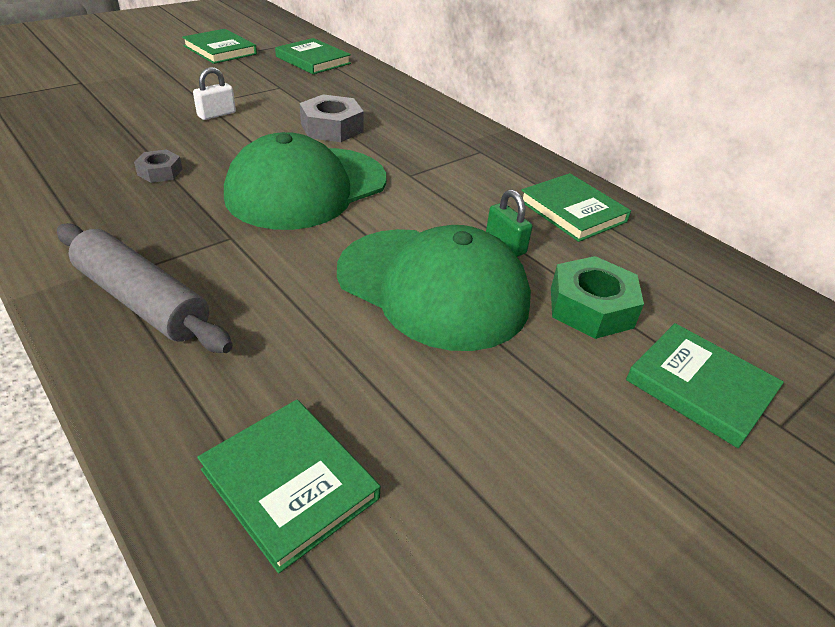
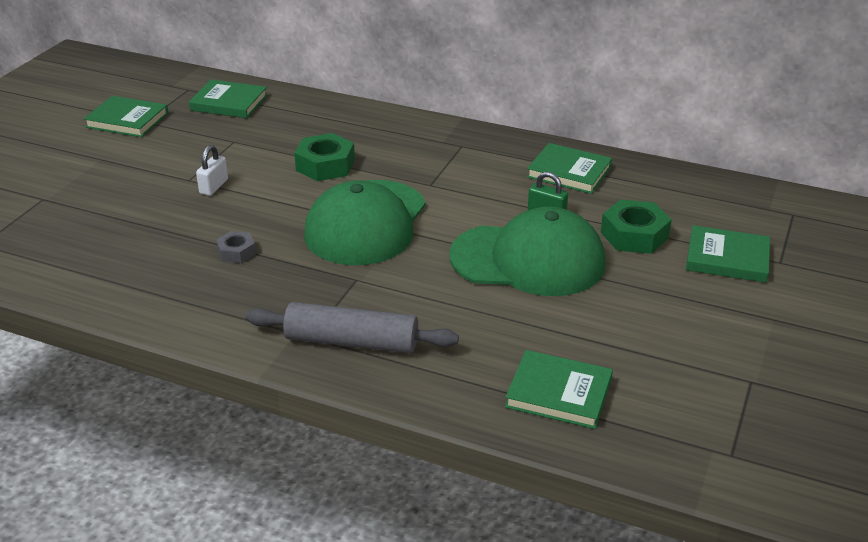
camera: 25 degrees left, 5 degrees down
grey nut [300,94,364,142] -> green nut [294,133,355,181]

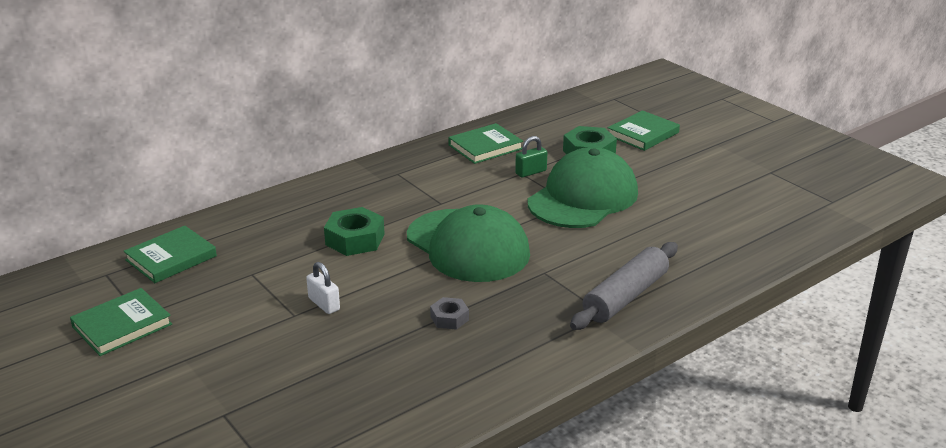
camera: 60 degrees left, 5 degrees down
green book [505,350,613,429] -> none

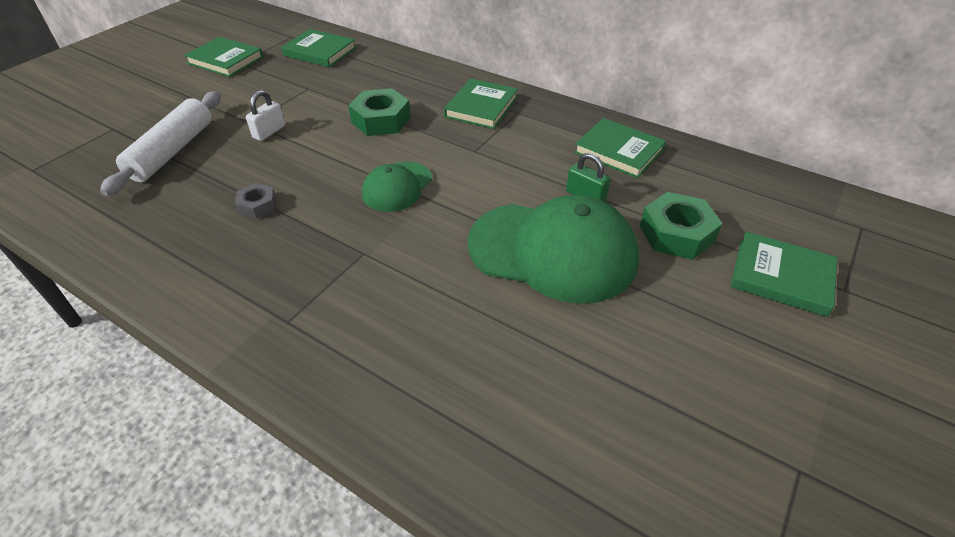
camera: 70 degrees right, 15 degrees up
green cap [407,204,530,282] -> green cap [362,162,432,212], size x0.53
grey rolling pin [570,242,678,330] -> none
none -> white rolling pin [100,91,221,196]
none -> green book [444,79,518,129]

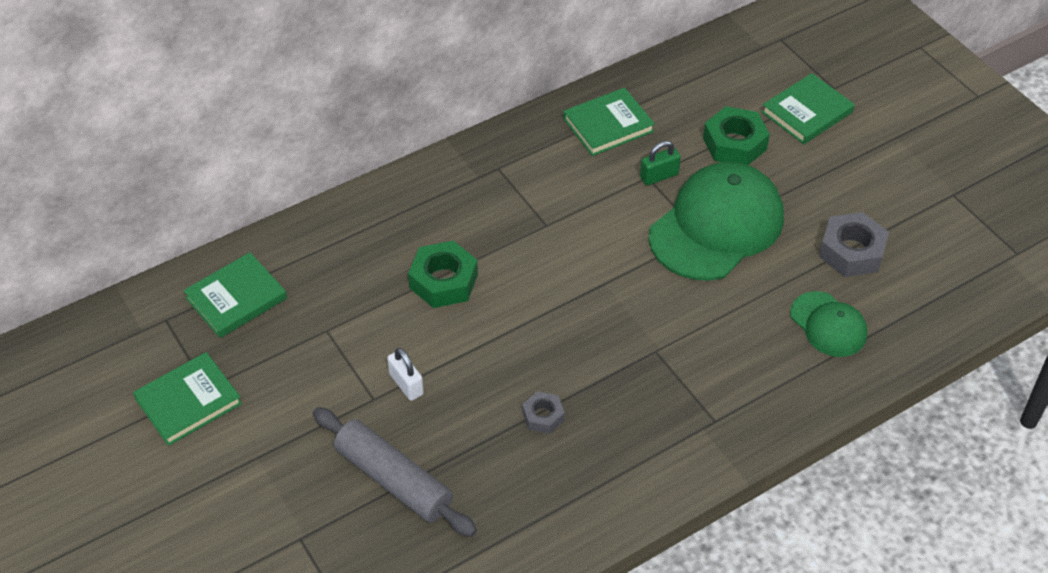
camera: 65 degrees left, 5 degrees up
white rolling pin [100,91,221,196] -> grey rolling pin [313,407,477,537]
green cap [362,162,432,212] -> green cap moved to [790,291,868,357]
green book [444,79,518,129] -> none
none -> grey nut [819,212,889,277]

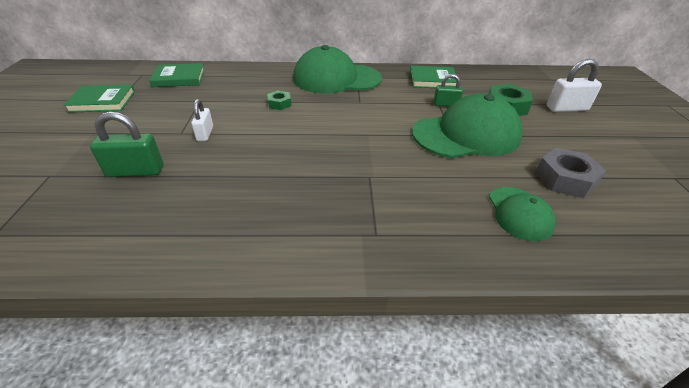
camera: 30 degrees right, 10 degrees down
grey rolling pin [313,407,477,537] -> green padlock [90,112,163,177]
green nut [408,241,478,308] -> green nut [267,90,291,110], size x0.57
grey nut [522,391,565,434] -> none
green book [762,73,855,144] -> white padlock [547,59,602,112]
none -> green cap [293,45,382,94]

